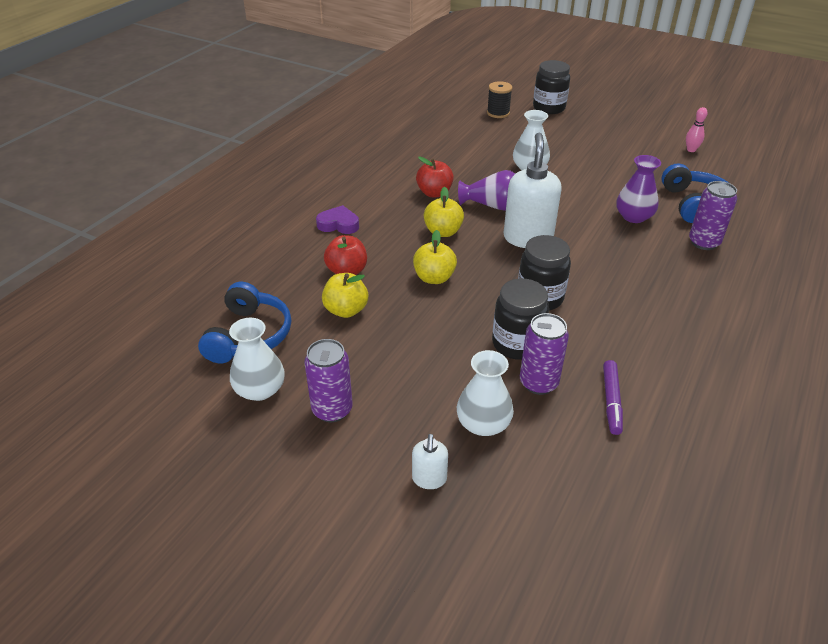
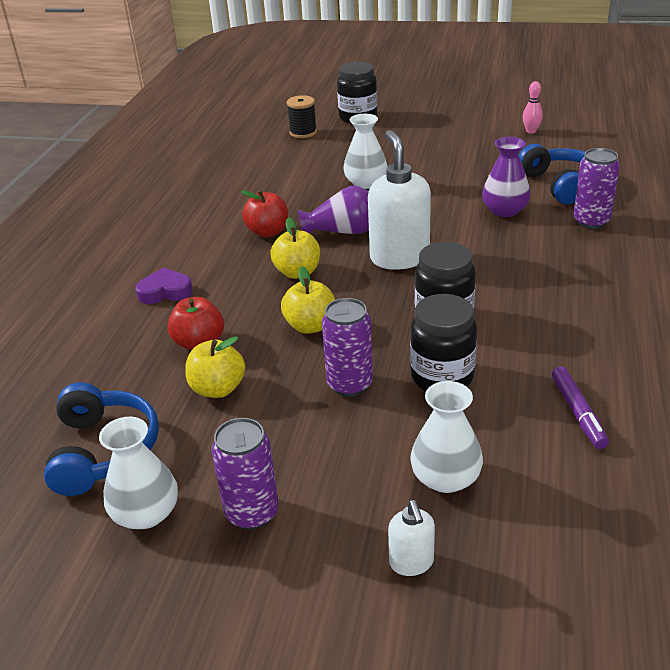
camera: 15 degrees left, 5 degrees down
purple can [520,313,569,395] -> purple can moved to [322,298,373,397]

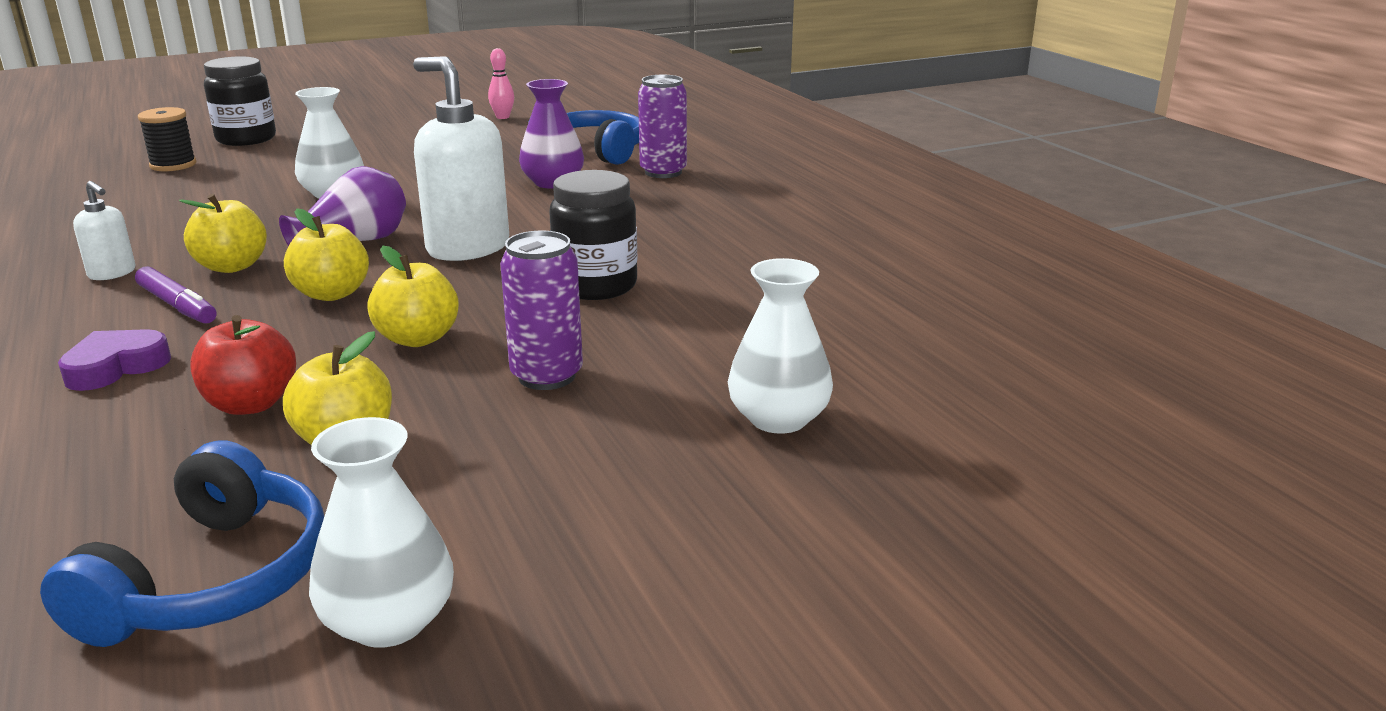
camera: 40 degrees left, 10 degrees down
blue headphones [44,382,159,496] -> blue headphones turned 60 degrees clockwise [40,440,324,647]
purple can [212,418,279,530] -> none
red apple [241,190,288,237] -> yellow apple [179,194,267,273]
white soap dispenser [388,500,435,576] -> white soap dispenser moved to [73,181,136,280]
black jar [410,294,477,391] -> none
purple marker [551,367,609,449] -> purple marker moved to [135,266,217,324]

